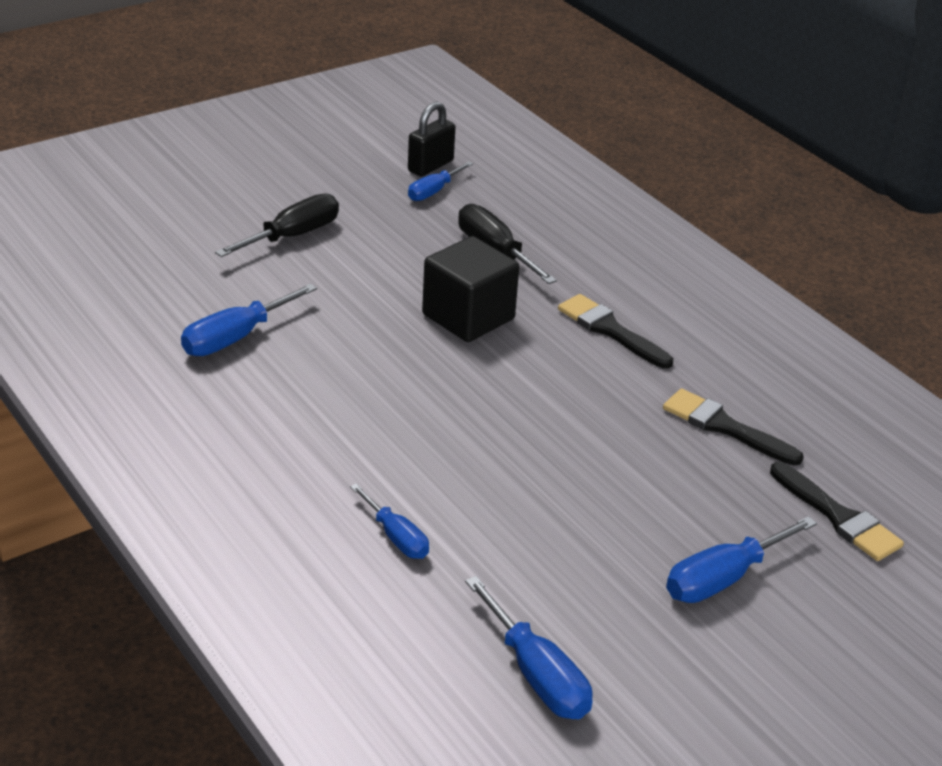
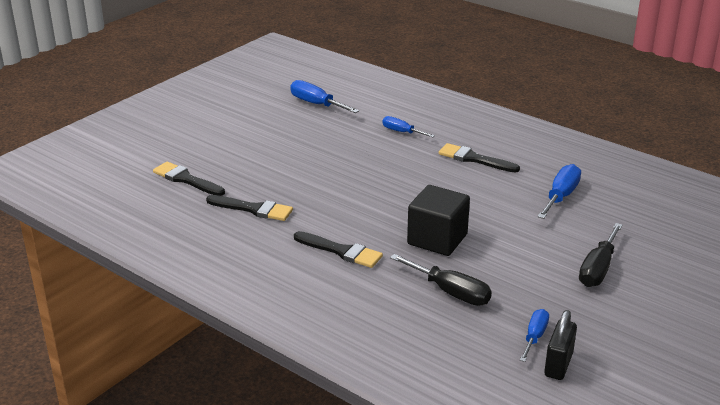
camera: 165 degrees right, 5 degrees down
blue screwdriver [666,516,817,603] -> none
none -> black brush [439,143,520,173]

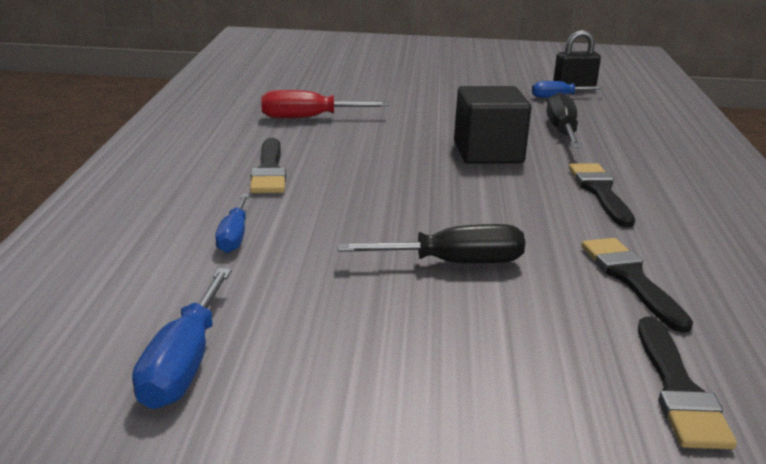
camera: 125 degrees left, 5 degrees down
blue screwdriver [537,164,581,219] -> red screwdriver [261,90,389,118]
black screwdriver [579,223,623,287] -> black screwdriver moved to [337,224,525,263]

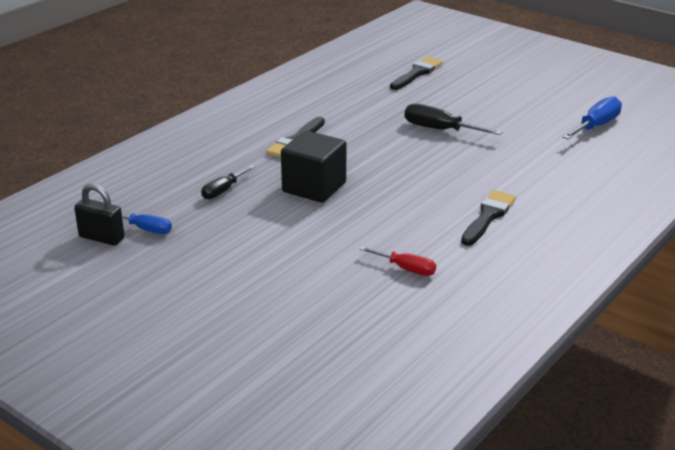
camera: 145 degrees left, 5 degrees up
blue screwdriver [215,194,249,253] -> none
red screwdriver [261,90,389,118] -> red screwdriver [359,246,436,276], size x0.65
black screwdriver [546,92,582,148] -> black screwdriver [201,165,256,199], size x0.65
black brush [581,238,693,333] -> none

